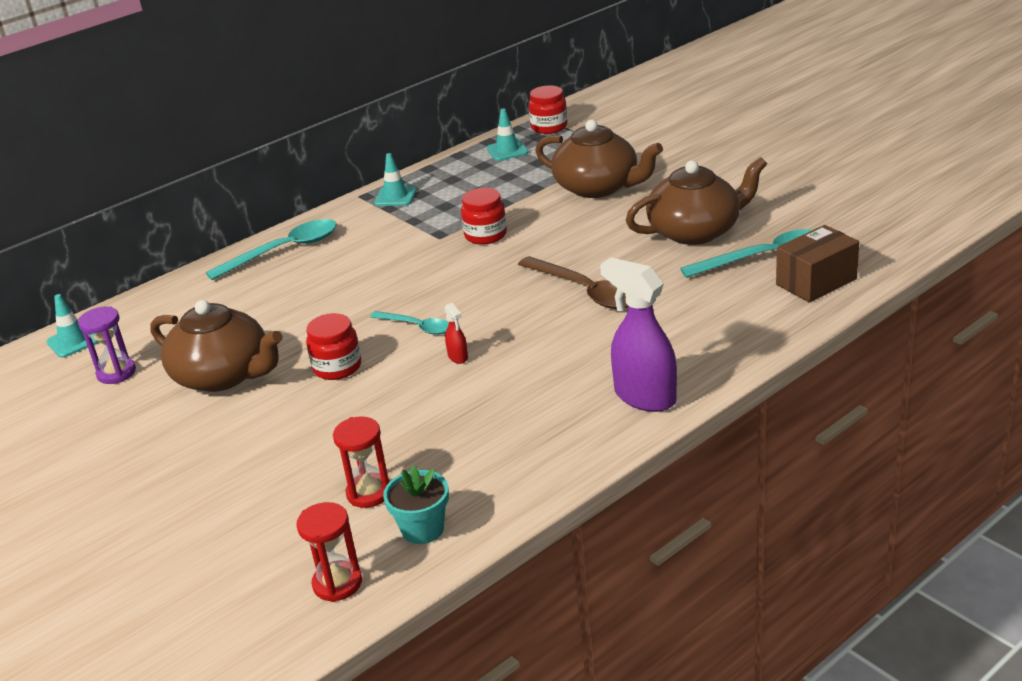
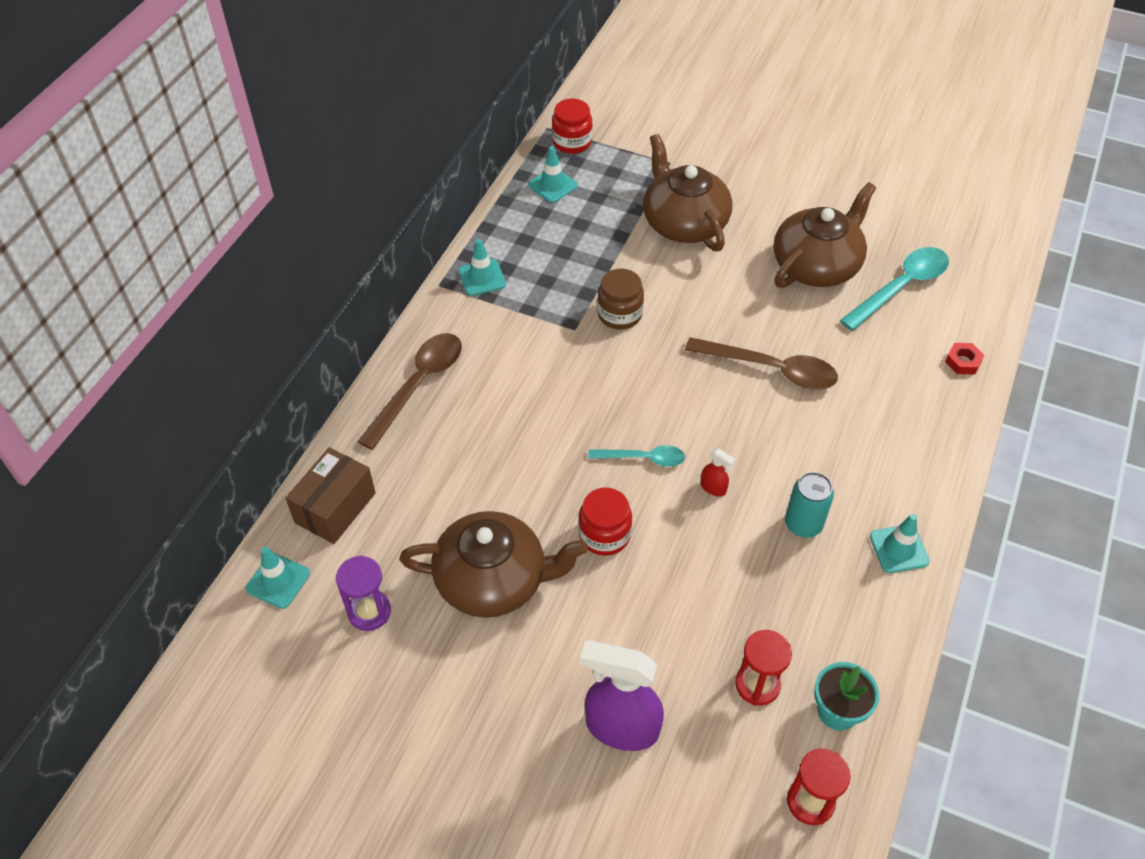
camera: 30 degrees left, 20 degrees up
turquoise spoon [206,219,337,280] -> brown spoon [357,333,462,450]
red jar [461,188,507,245] -> brown jar [597,269,644,329]
brown teapot [535,120,663,198] -> brown teapot turned 120 degrees counterclockwise [643,134,732,251]
purple spray bottle [600,257,677,412] -> purple spray bottle moved to [580,640,664,751]
brown box [776,225,859,303] -> brown box moved to [285,447,375,544]
none -> turquoise can [785,472,834,538]
none -> turquoise traffic cone [870,514,930,573]
none -> red nut [945,343,984,374]

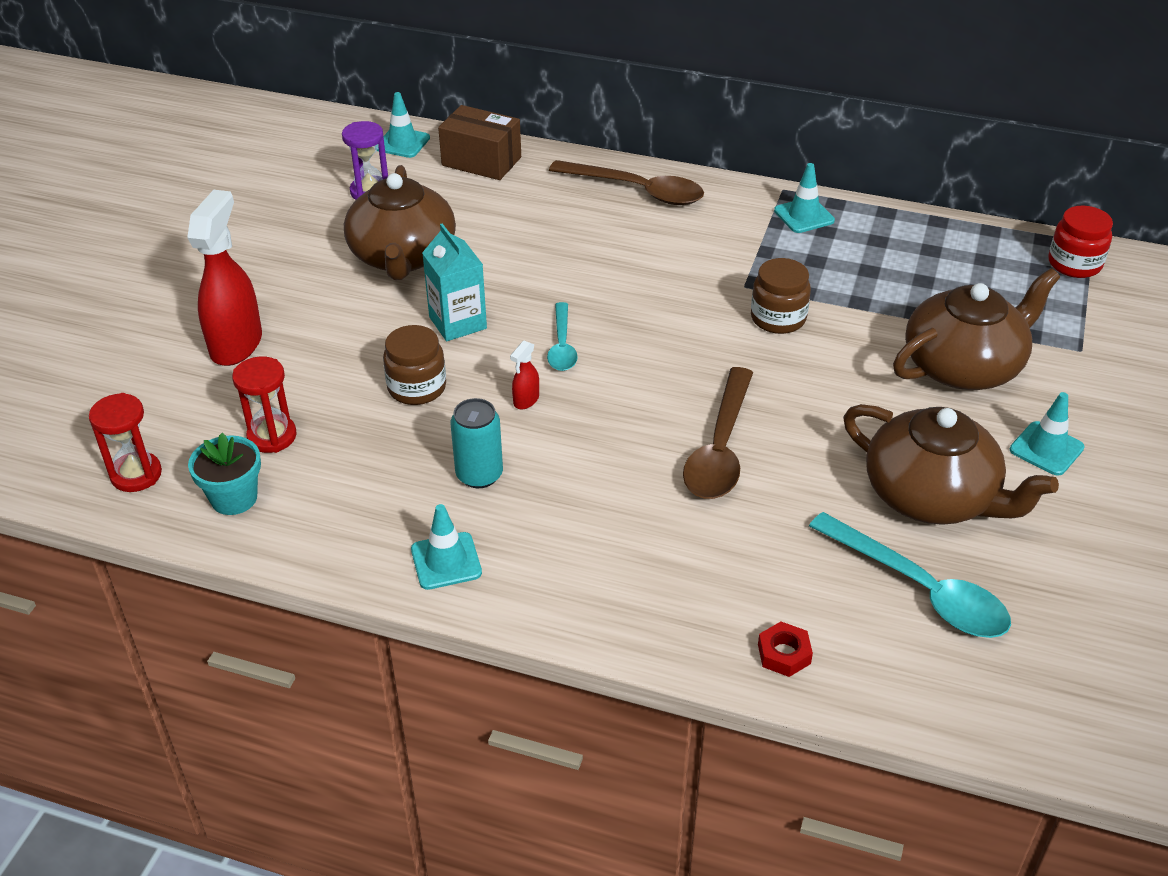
camera: 85 degrees right, 10 degrees down
turquoise traffic cone [528,146,578,203] -> turquoise traffic cone moved to [1010,392,1085,476]
red jar [579,488,632,556] -> turquoise carton [422,223,487,341]
purple spray bottle [580,640,664,751] -> red spray bottle [187,190,262,366]
none -> brown jar [383,325,446,405]

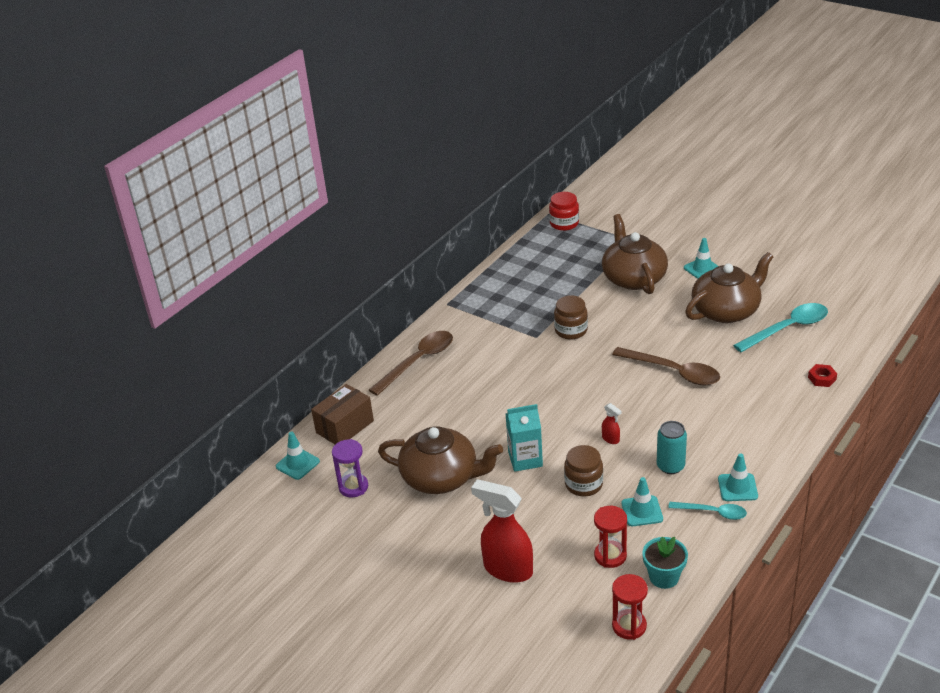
camera: 70 degrees left, 5 degrees down
turquoise spoon [547,302,578,371] -> turquoise spoon moved to [668,502,747,520]
turquoise traffic cone [774,163,835,233] -> turquoise traffic cone moved to [622,477,663,526]

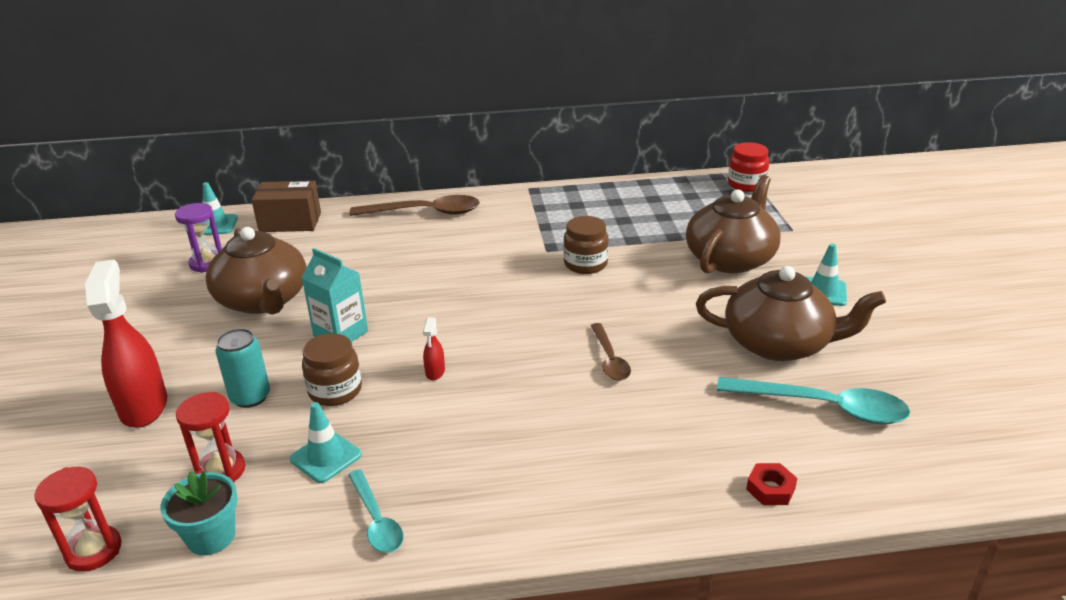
camera: 45 degrees right, 5 degrees down
brown spoon [612,347,720,385] -> brown spoon [591,323,631,381], size x0.59
turquoise can [657,421,687,474] -> turquoise can moved to [216,328,270,408]
turquoise traffic cone [718,453,758,501] -> none

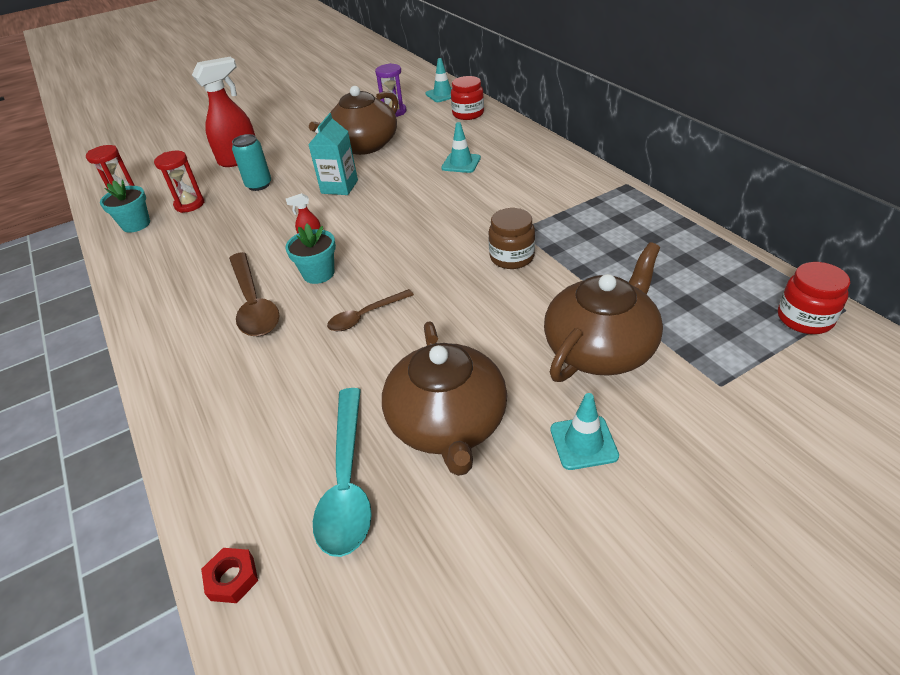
camera: 70 degrees right, 10 degrees up
brown box [252,181,321,232] -> red jar [451,76,484,120]
turquoise traffic cone [290,402,362,483] -> turquoise traffic cone moved to [441,122,481,173]
brown jar [302,333,362,406] -> none
turquoise spoon [348,470,403,553] -> none
brown spoon [349,195,480,216] -> brown spoon moved to [229,252,280,337]
brown teapot [686,175,781,273] -> brown teapot turned 60 degrees counterclockwise [544,242,663,382]
red nut [746,463,797,505] -> red nut moved to [201,548,258,603]
none -> turquoise flower pot [285,224,336,284]

